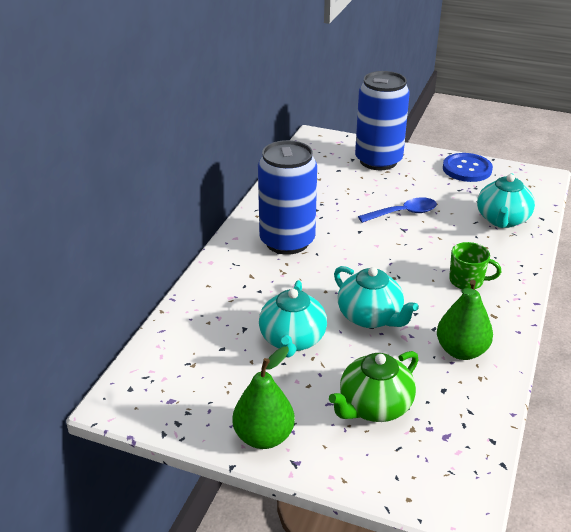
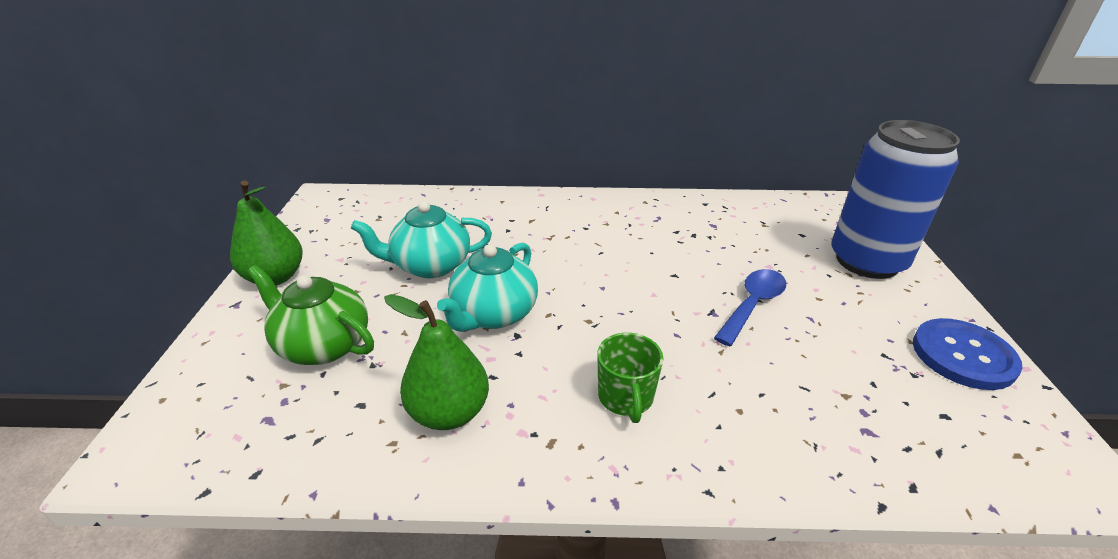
camera: 70 degrees right, 0 degrees up
blue can [258,140,317,255] -> none
blue spoon [358,197,437,223] -> blue spoon turned 105 degrees counterclockwise [714,269,786,346]
turquoise teapot [477,173,535,228] -> none

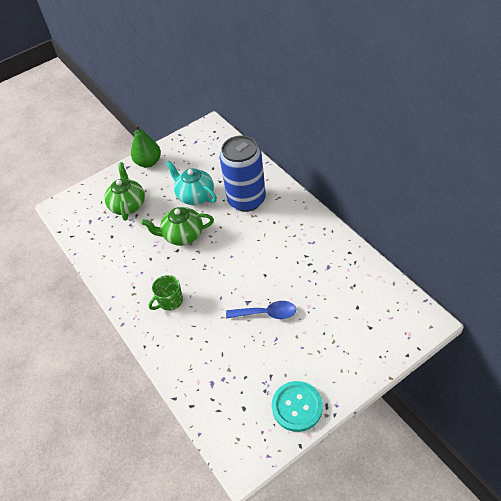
camera: 60 degrees right, 15 degrees up
green pear [384,294,489,430] -> none
turquoise teapot [437,243,538,332] -> green teapot [141,207,214,246]
blue can [831,120,960,279] -> blue can moved to [220,135,266,212]
blue button [913,318,1023,390] -> turquoise button [272,381,323,432]

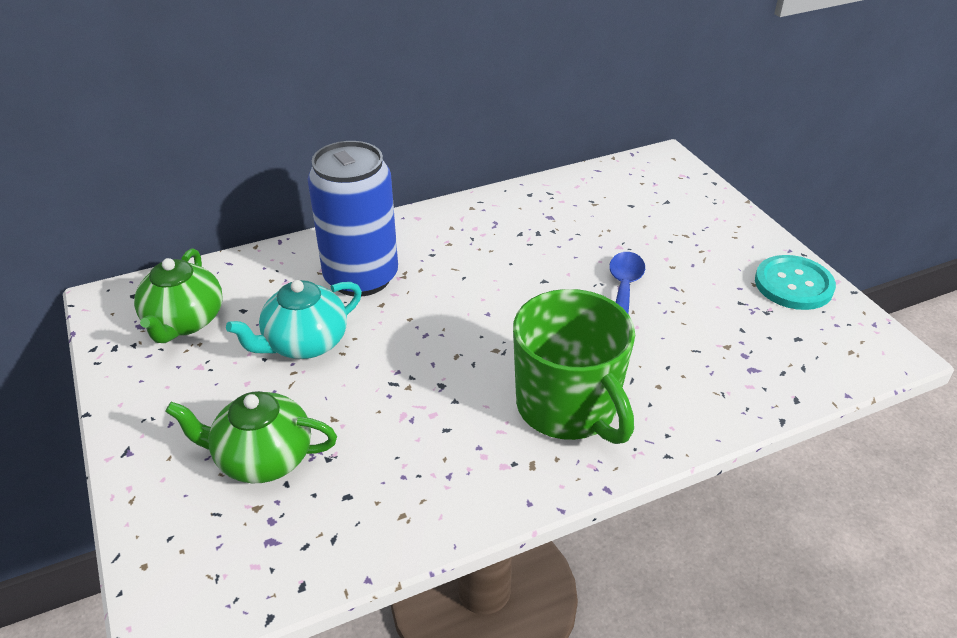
camera: 85 degrees left, 10 degrees down
green pear [131,125,161,168] -> none
green teapot [141,207,214,246] -> green teapot moved to [134,249,223,343]
green mug [149,275,183,311] -> green mug [513,289,635,444], size x2.02

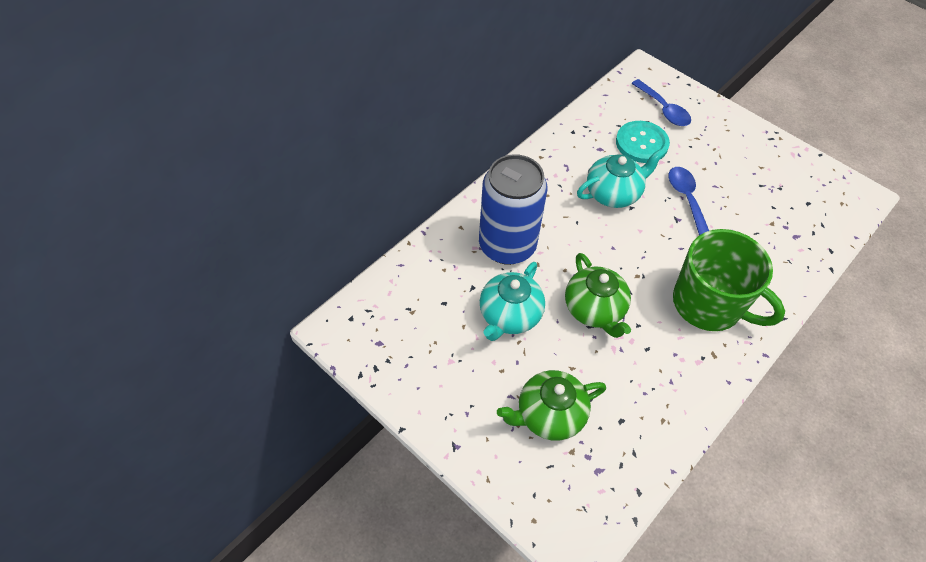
camera: 25 degrees left, 15 degrees up
green teapot [134,249,223,343] -> green teapot moved to [565,253,631,338]
turquoise button [755,255,836,310] -> turquoise button moved to [616,121,670,163]
none -> turquoise teapot [577,149,665,208]
none -> blue spoon [631,79,691,126]

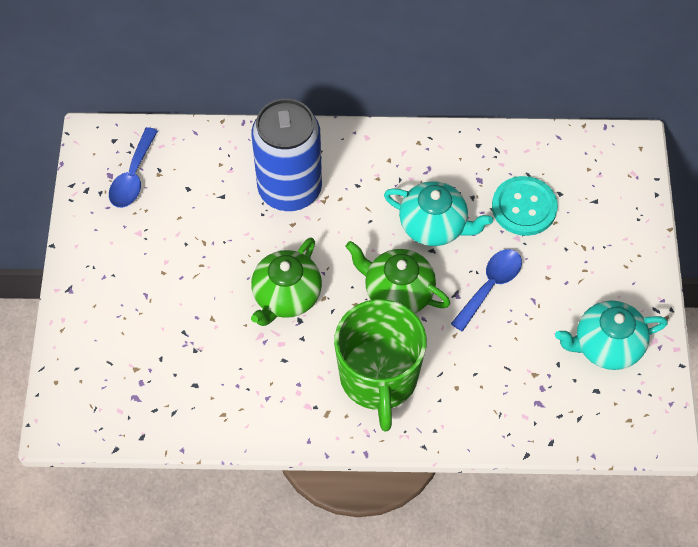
camera: 50 degrees right, 5 degrees up
turquoise teapot [480,262,545,341] -> turquoise teapot moved to [555,300,668,370]
green teapot [497,370,606,441] -> green teapot moved to [345,241,450,313]
blue spoon [631,79,691,126] -> blue spoon moved to [109,127,158,208]

